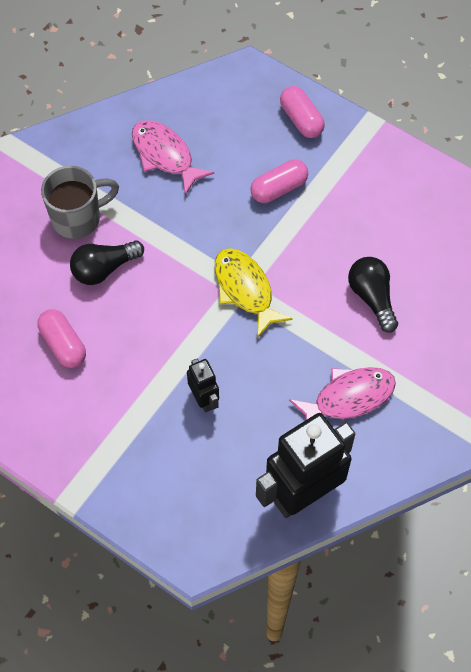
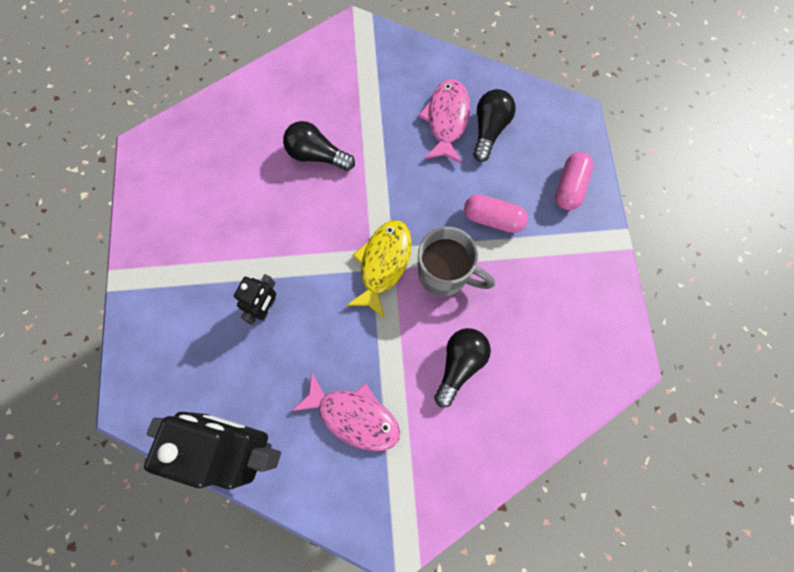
camera: 50 degrees right, 10 degrees up
pink capsule [37,309,86,368] -> none
grey mug [41,166,119,239] -> grey mug moved to [418,227,495,297]
none -> black light bulb [473,89,516,162]

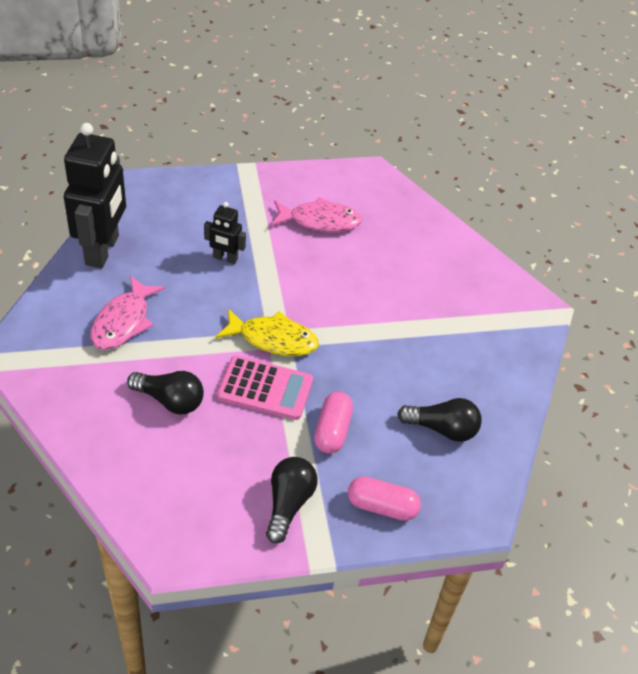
camera: 80 degrees right, 25 degrees down
black light bulb [283,121,355,171] -> black light bulb moved to [266,457,318,544]
pink fish [418,79,470,164] -> pink fish moved to [271,197,362,232]
grey mug [418,227,495,297] -> pink calculator [217,356,313,420]

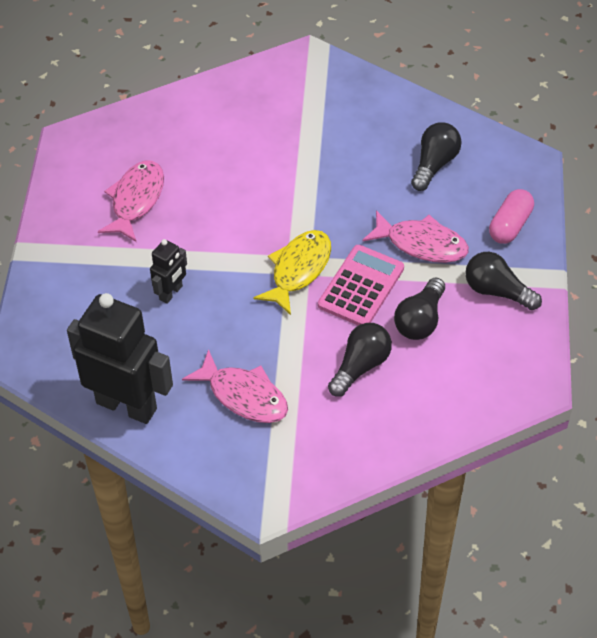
camera: 70 degrees left, 5 degrees up
pink capsule [314,392,353,454] -> pink fish [362,210,469,263]
none -> black light bulb [394,278,445,340]

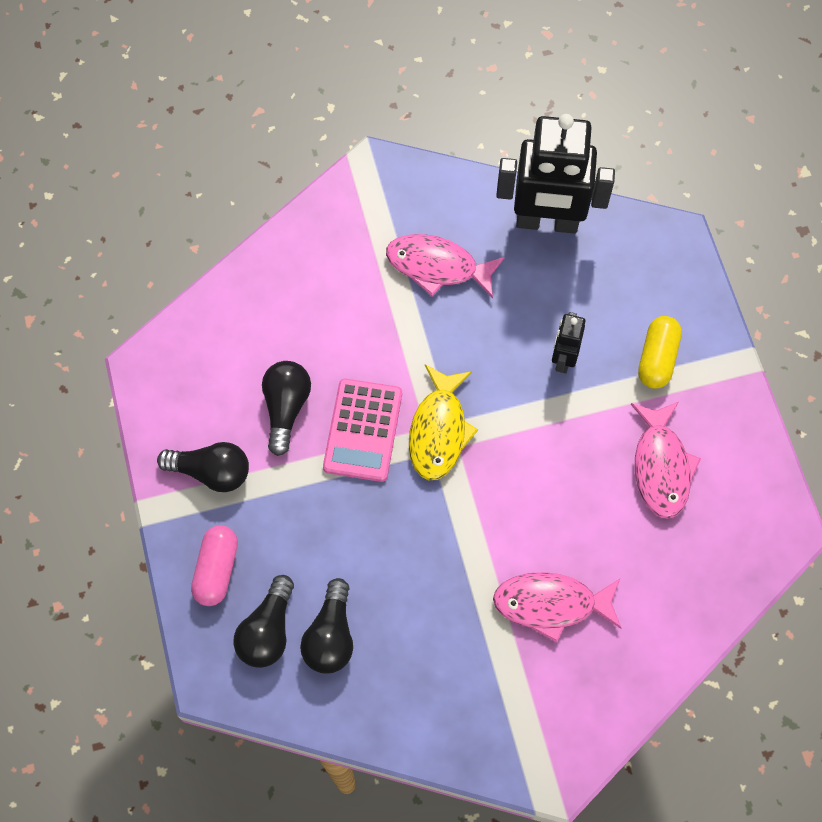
camera: 160 degrees right, 15 degrees up
black light bulb [328,323,392,397] -> black light bulb moved to [233,575,294,668]
pink fish [362,210,469,263] -> pink fish moved to [493,572,621,643]
none -> yellow capsule [638,316,682,389]

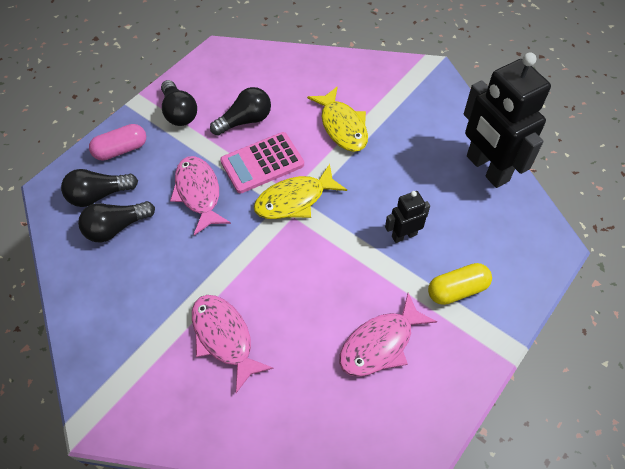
camera: 55 degrees right, 10 degrees down
pink fish [386,234,505,298] -> pink fish moved to [170,156,231,235]
none -> yellow fish [307,86,368,152]

